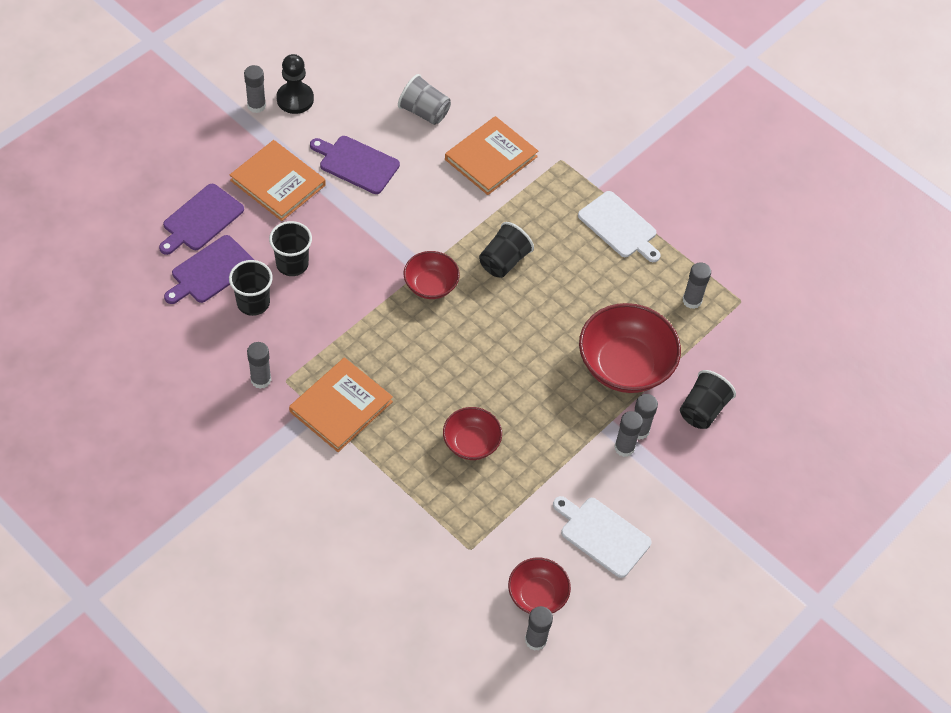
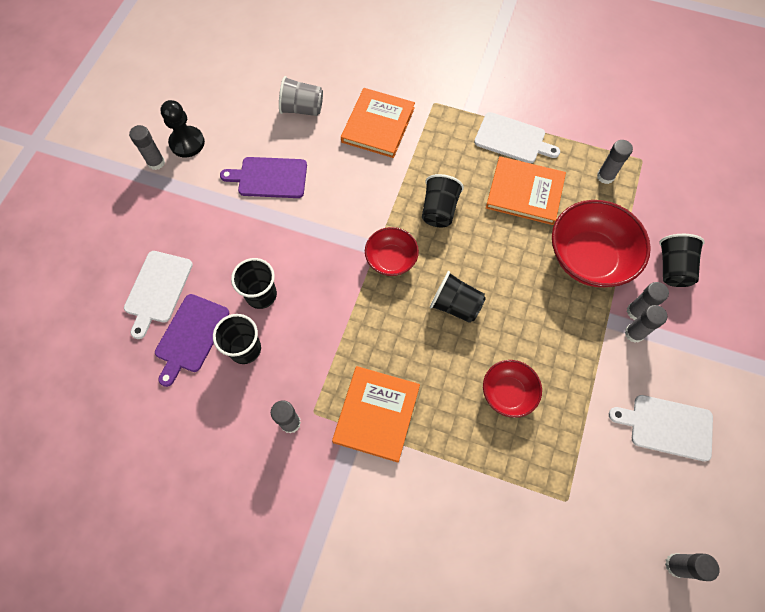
camera: 20 degrees left, 10 degrees up
purple cutting board [159,184,244,255] -> white cutting board [124,251,193,339]
orange book [230,140,326,221] -> orange book moved to [486,156,566,225]
red bowl [508,558,571,614] -> none
none -> black cup [430,271,486,323]

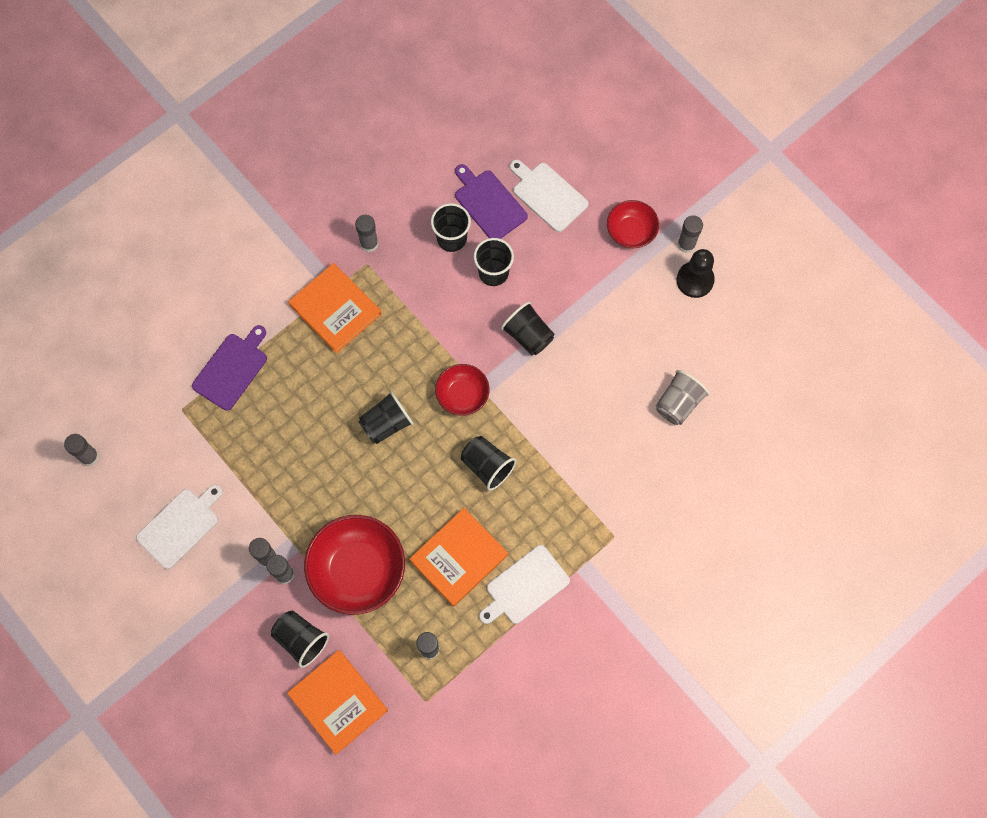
camera: 120 degrees right, 5 degrees up
purple cutting board [220,157,307,198] -> purple cutting board moved to [192,325,267,411]
orange book [341,88,415,158] -> orange book moved to [287,650,388,755]
red bowl [483,360,542,418] -> red bowl moved to [607,200,659,248]
none -> black cup [501,301,554,355]

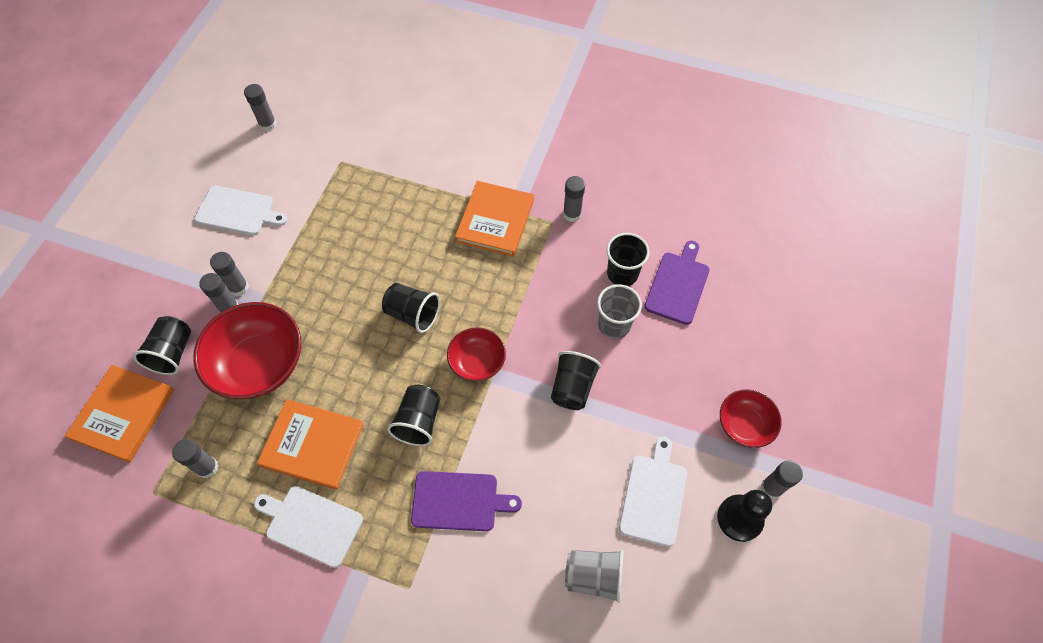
camera: 60 degrees right, 10 degrees down
purple cutting board [192,325,267,411] -> purple cutting board moved to [411,471,522,531]
black cup [474,238,514,286] -> grey cup [597,284,642,339]
white cutting board [510,159,589,232] -> white cutting board moved to [619,437,687,547]

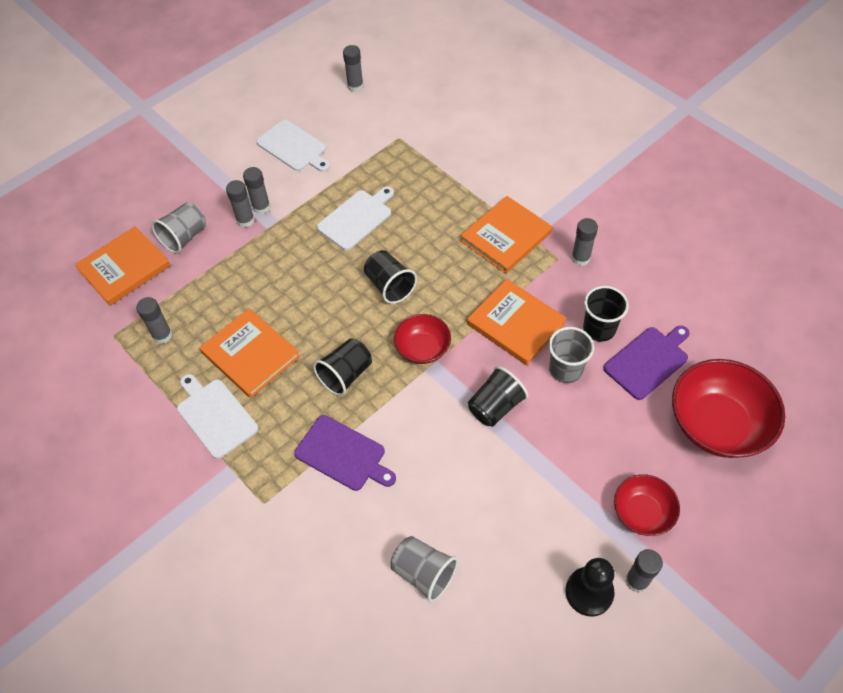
camera: 30 degrees right, 5 degrees down
black cup [133,316,191,375] -> grey cup [151,202,206,253]
red bowl [193,302,301,399] -> red bowl moved to [672,359,785,458]
white cutting board [619,437,687,547] -> white cutting board moved to [317,186,394,250]
none -> orange book [467,279,567,365]

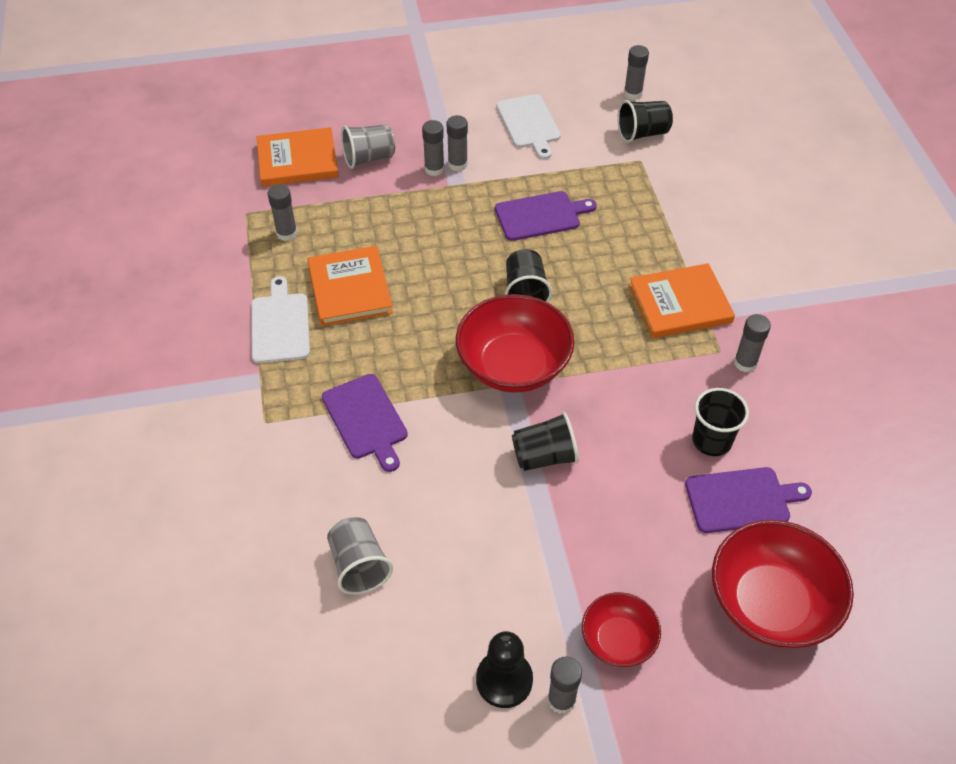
camera: 30 degrees right, 5 degrees down
black cup [313,338,372,396] -> black cup moved to [617,100,673,143]
white cutting board [317,186,394,250] -> purple cutting board [495,191,597,241]
red bowl [394,314,451,364] -> red bowl [456,294,575,392], size x1.77
orange book [467,279,567,365] -> none
grey cup [549,327,594,383] -> none

